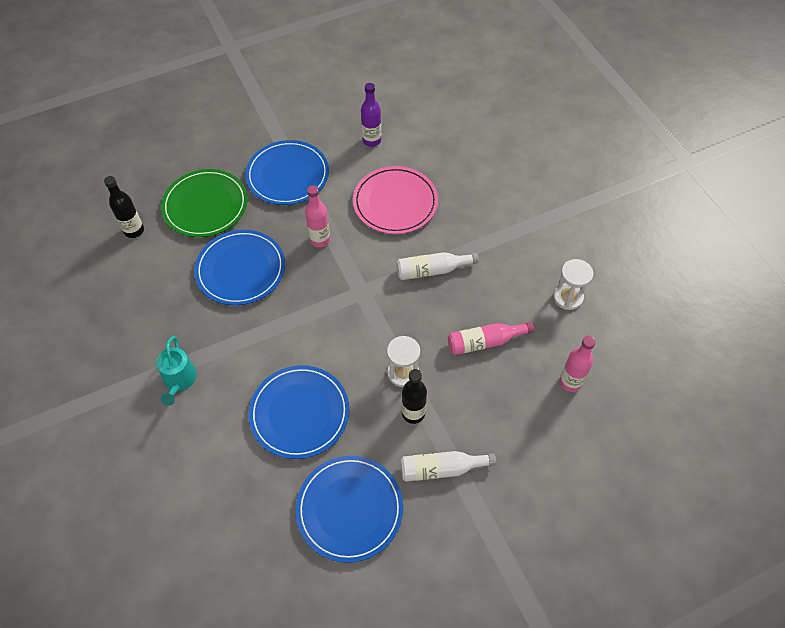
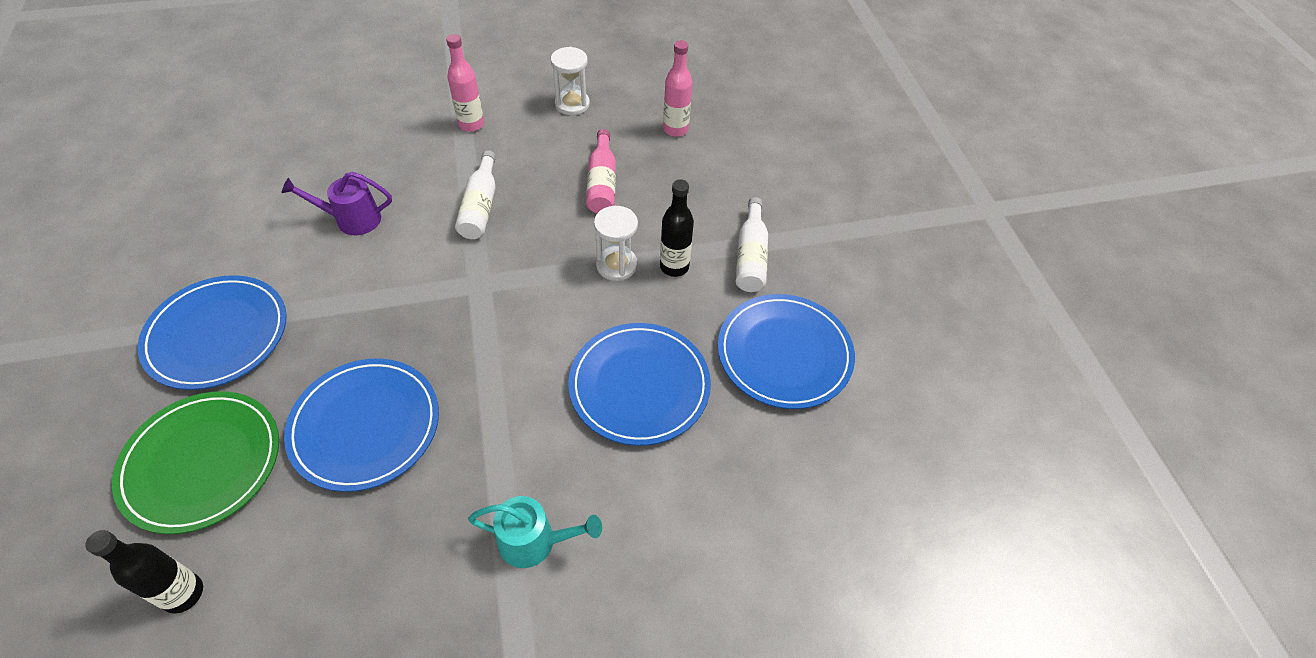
camera: 80 degrees left, 5 degrees down
pink bottle [305,185,330,247] -> pink bottle moved to [446,34,484,132]
pink plate [353,166,438,234] -> purple watering can [281,172,392,235]
purple bottle [361,83,381,147] -> none

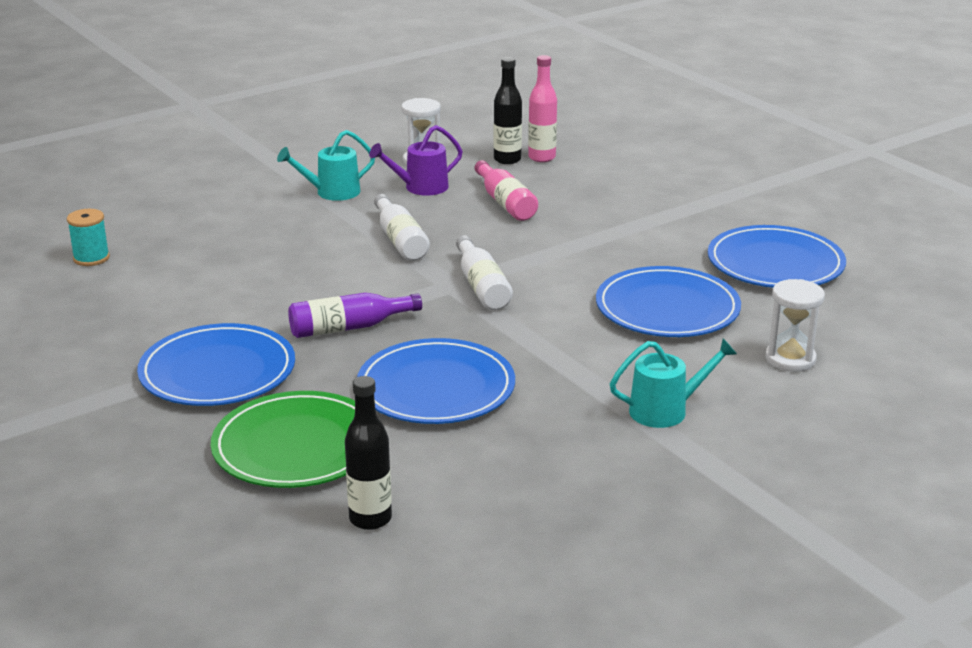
camera: 20 degrees left, 25 degrees down
purple watering can [281,172,392,235] -> purple watering can moved to [369,125,463,196]
pink bottle [446,34,484,132] -> turquoise watering can [277,130,375,201]
white hourglass [594,206,638,281] -> white hourglass moved to [765,279,825,372]
black bottle [660,179,694,277] -> black bottle moved to [494,57,522,164]
white bottle [736,197,768,292] -> white bottle moved to [456,235,513,310]
none -> turquoise spool [67,209,110,266]
none -> purple bottle [288,293,422,338]

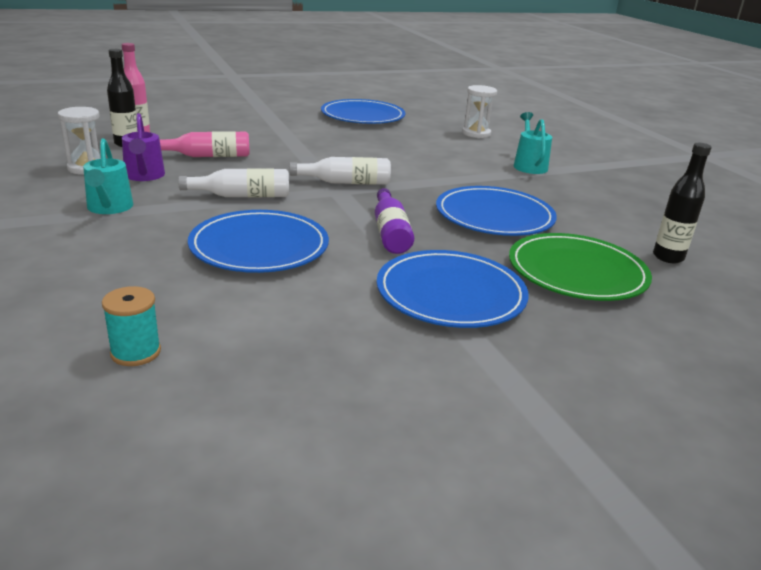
camera: 80 degrees left, 0 degrees up
blue plate [596,266,741,337] -> blue plate moved to [188,210,329,273]

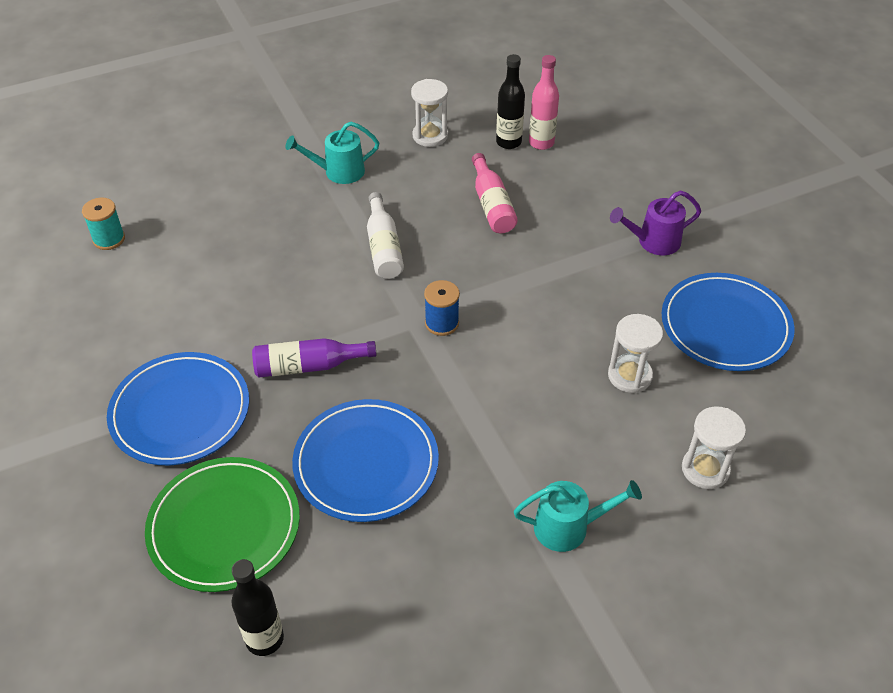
camera: 90 degrees right, 20 degrees up
purple watering can [122,113,165,181] -> purple watering can moved to [610,191,701,255]
blue plate [188,210,329,273] -> none
white bottle [290,157,391,185] -> blue spool [424,280,460,336]
none -> white hourglass [608,314,663,393]

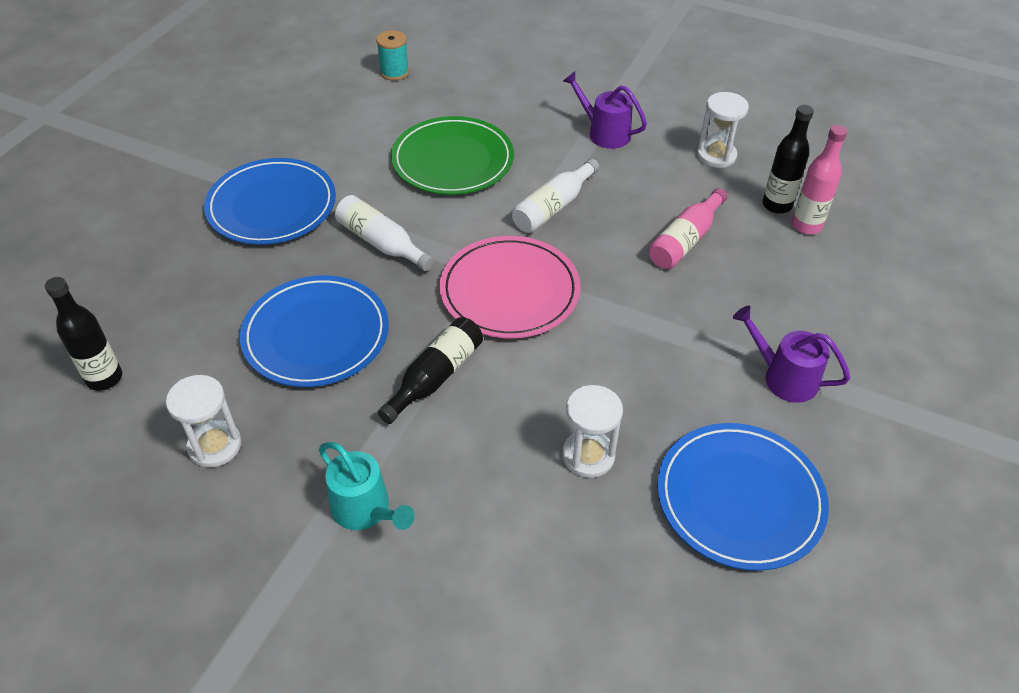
camera: 50 degrees right, 0 degrees up
green plate [145,457,300,592] -> green plate moved to [391,116,514,195]
purple bottle [252,338,376,378] -> white bottle [335,195,434,271]
turquoise watering can [285,122,379,184] -> purple watering can [563,71,647,149]
blue spool [424,280,460,336] -> pink plate [440,236,581,338]
white hourglass [682,406,746,489] -> white hourglass moved to [166,375,242,468]
none -> black bottle [378,317,483,424]

